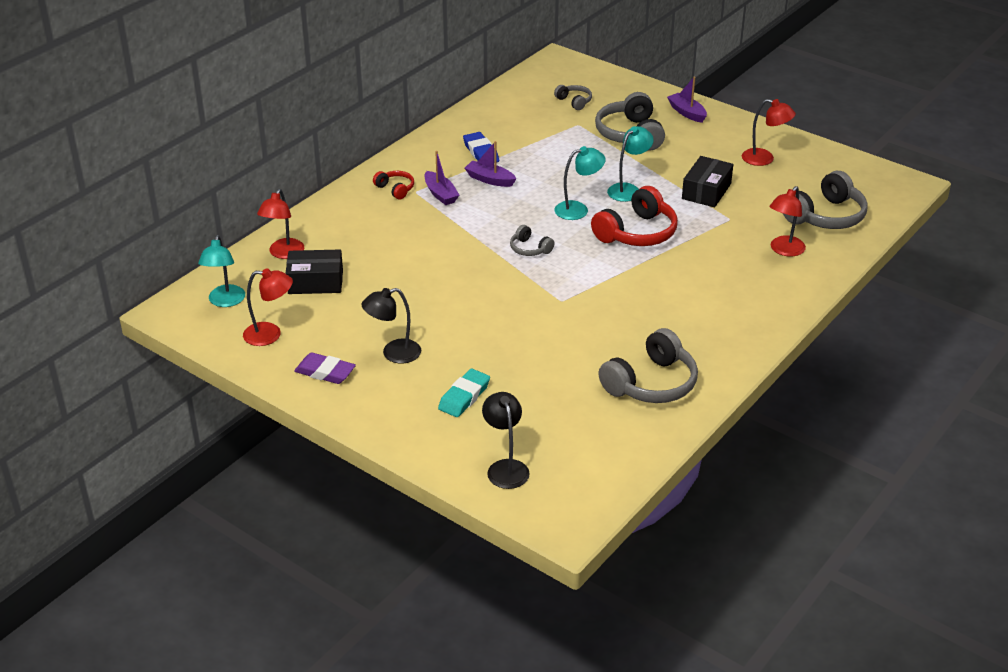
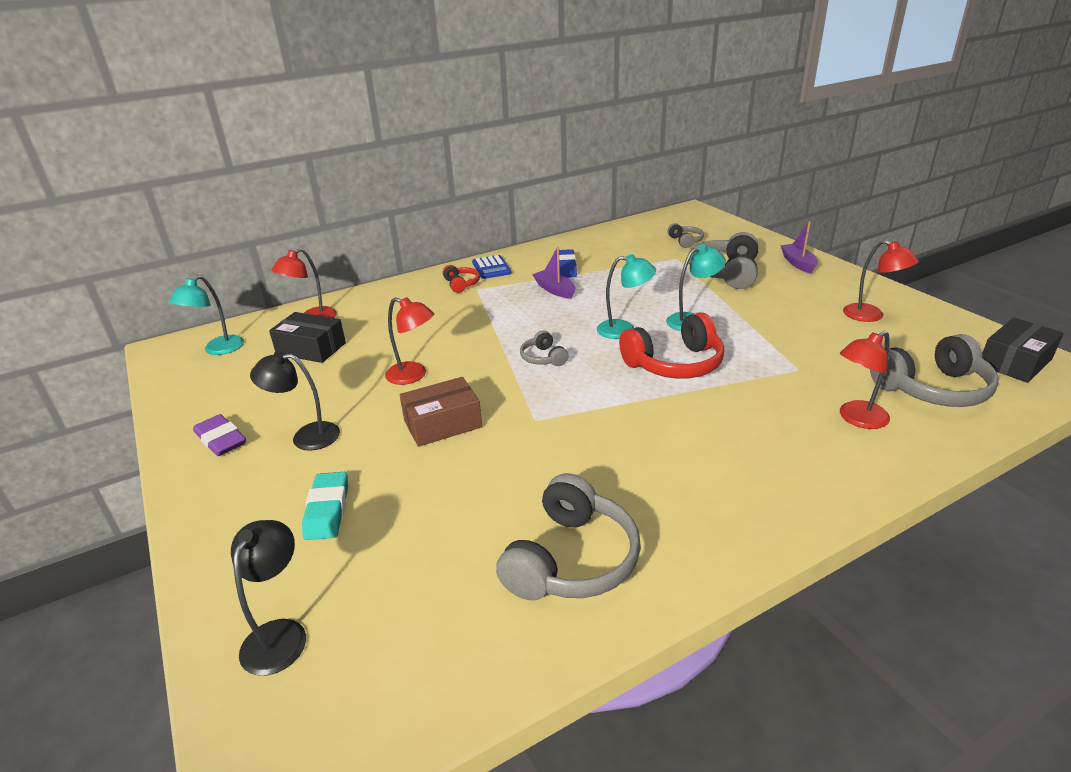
camera: 25 degrees right, 5 degrees down
red lamp [243,268,293,346] -> red lamp moved to [385,297,434,385]
purple boat [424,151,459,205] -> none
turquoise eraser [438,369,490,417] -> turquoise eraser turned 60 degrees counterclockwise [302,472,348,540]
grey headphones [598,328,698,403] -> grey headphones turned 45 degrees counterclockwise [496,473,641,600]
black box [682,156,733,207] -> black box moved to [982,318,1063,383]
none -> brown box [400,377,482,447]
none -> blue calculator [472,255,512,279]

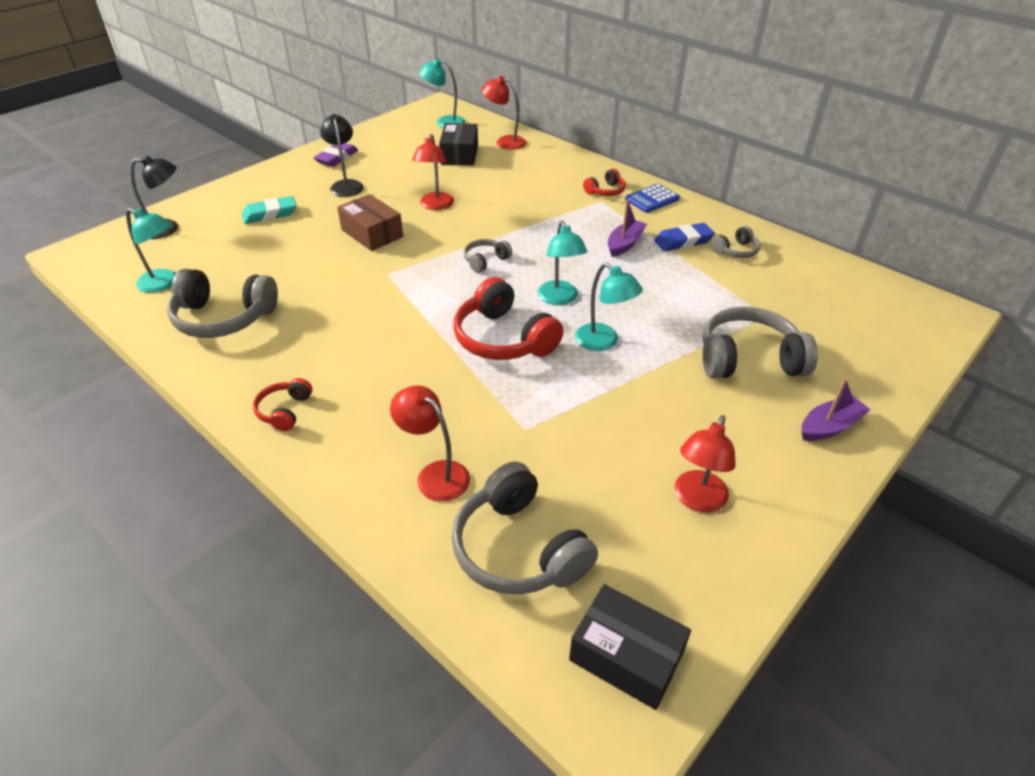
camera: 70 degrees right, 10 degrees up
grey headphones [667,223,704,248] -> grey headphones moved to [711,226,760,258]
none -> turquoise lamp [126,208,176,293]
none -> red headphones [253,378,312,431]

